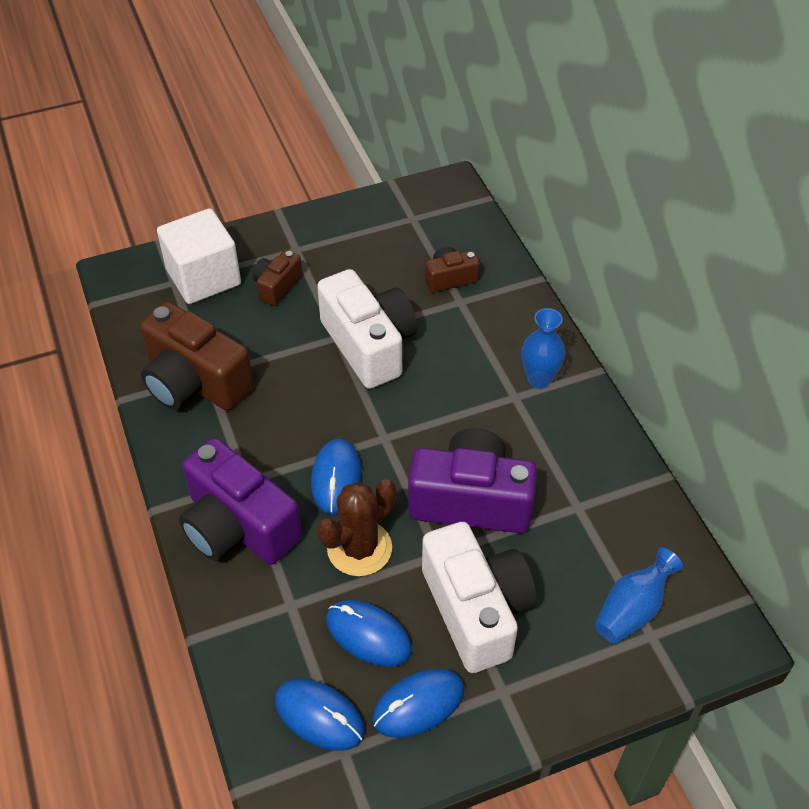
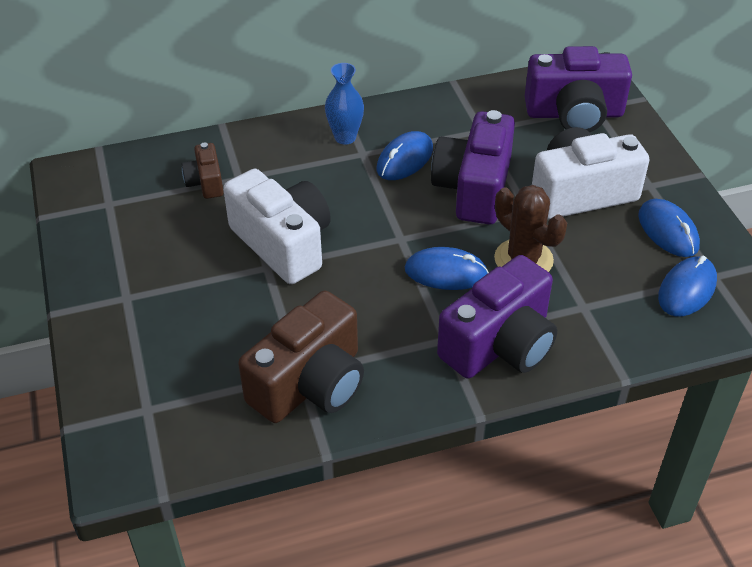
camera: 85 degrees left, 5 degrees down
white cube [157,208,241,304] -> none
brown camera [253,250,302,306] -> none
white camera [317,269,417,389] -> white camera turned 75 degrees clockwise [223,169,331,284]
blue mouse [326,600,412,667] -> blue mouse moved to [377,131,433,180]
blue vase [595,547,684,644] -> purple camera [525,46,632,132]

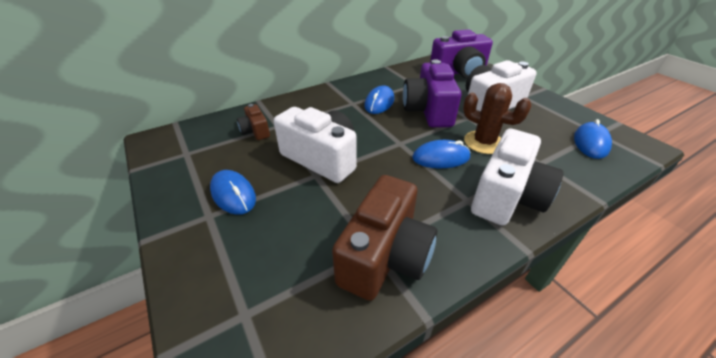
camera: 15 degrees left, 5 degrees down
blue vase [325,63,364,145] -> none
purple camera [437,255,557,379] -> white camera [471,129,563,226]
blue mouse [638,199,700,257] -> blue mouse moved to [210,170,256,215]

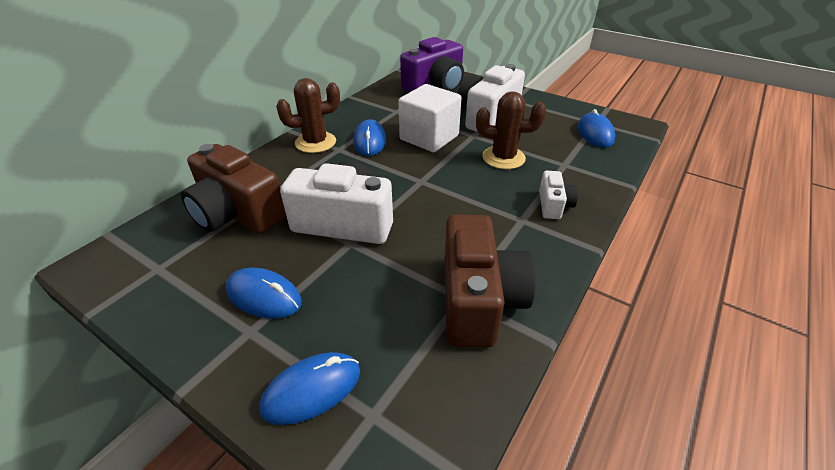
camera: 25 degrees left, 0 degrees up
brown camera [237,104,270,140] -> brown camera [181,144,286,234], size x1.99
purple camera [403,59,461,127] -> white cube [398,84,461,152]
blue mouse [413,140,471,168] -> blue mouse moved to [260,352,360,425]
white camera [471,129,563,226] -> white camera [539,171,578,219], size x0.50
none -> brown cactus [276,78,340,153]

